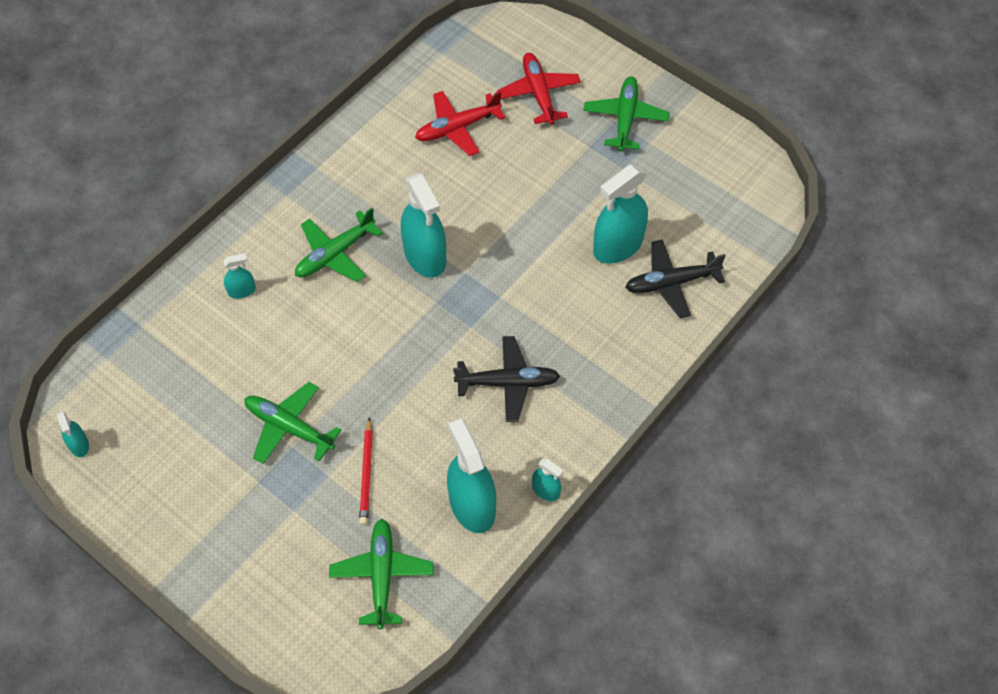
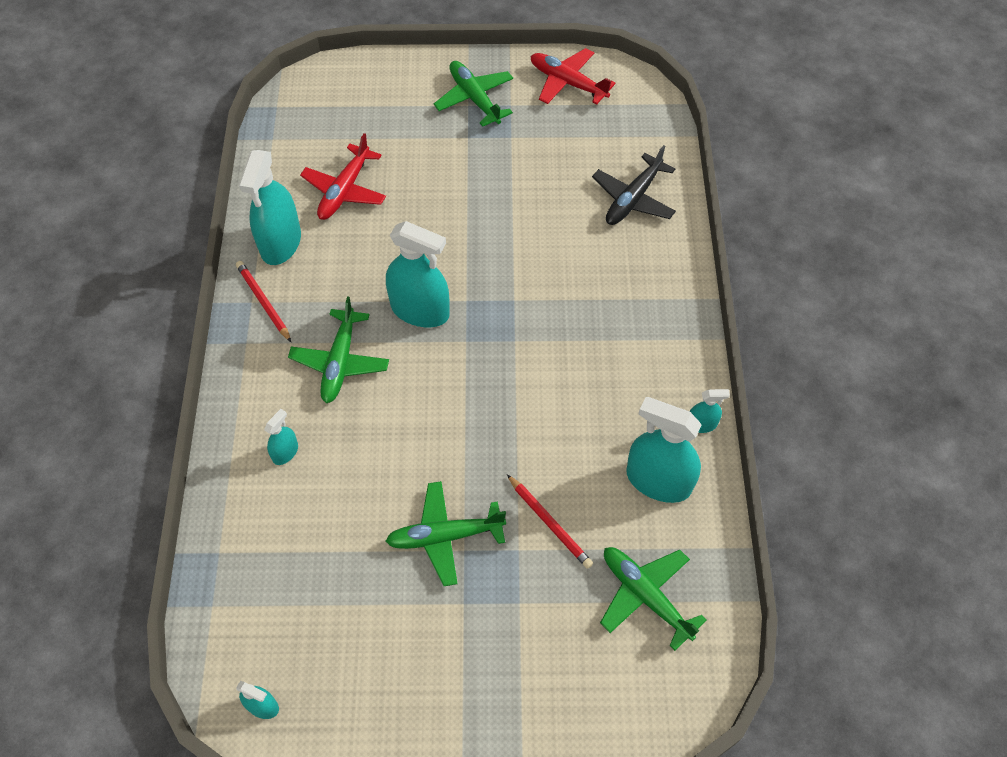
camera: 40 degrees left, 0 degrees up
black plane [453,336,560,422] -> none
red plane [497,53,581,125] -> red plane moved to [531,48,615,104]
turquoise spray bottle [593,165,648,264] -> turquoise spray bottle moved to [239,150,301,265]
none -> red pencil [236,261,291,342]

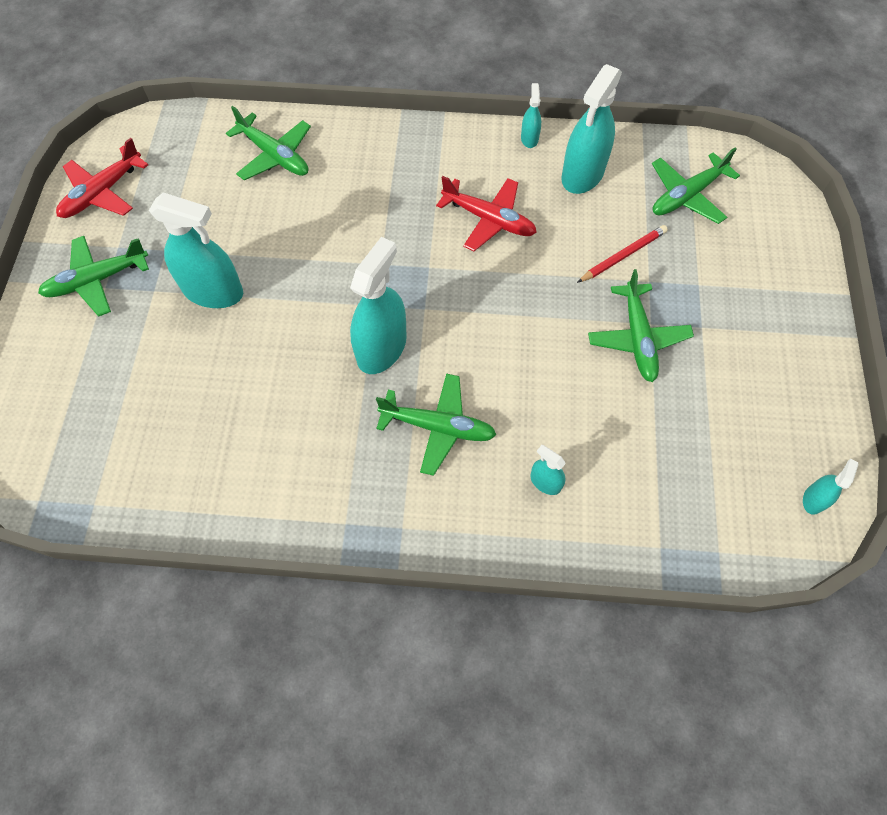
camera: 85 degrees left, 5 degrees up
red pencil [236,261,291,342] -> none
turquoise spray bottle [239,150,301,265] -> turquoise spray bottle moved to [149,192,243,308]
red plane [300,133,386,220] -> red plane moved to [436,176,537,251]
black plane [592,145,676,225] -> green plane [226,106,311,180]

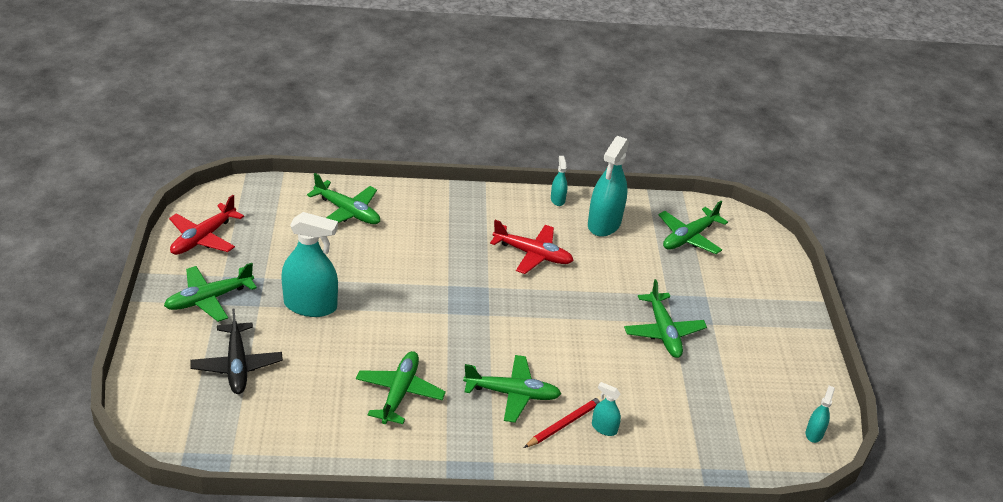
camera: 10 degrees left, 25 degrees down
turquoise spray bottle [350,237,407,374] -> none
red pencil [577,225,668,283] -> red pencil moved to [524,396,604,448]
none -> black plane [190,308,283,394]
none -> green plane [356,351,446,424]

